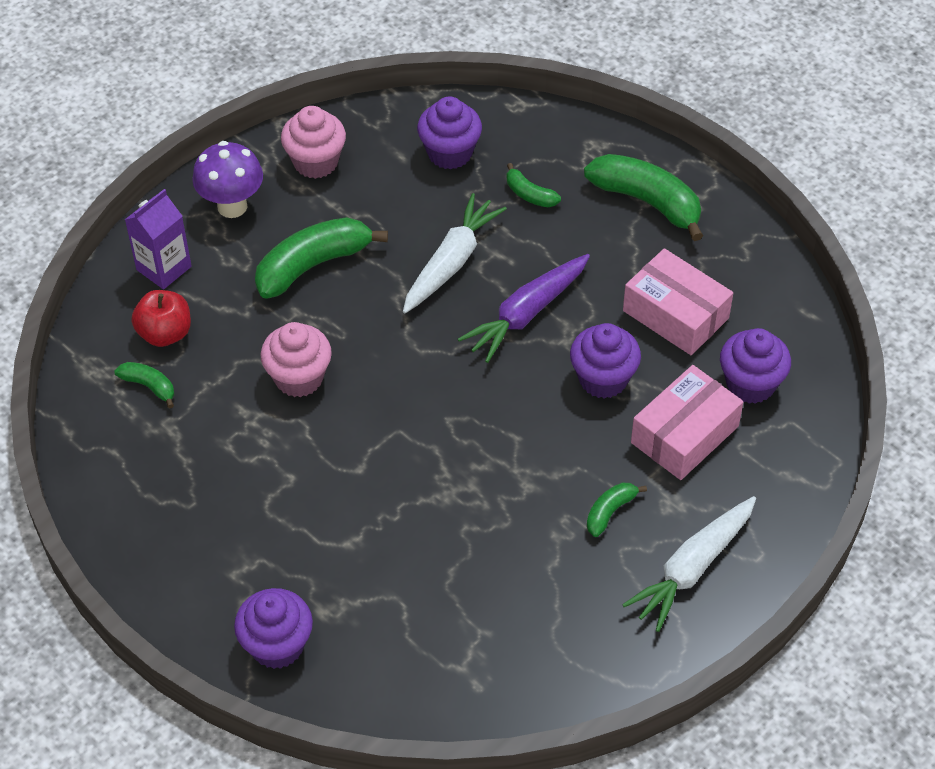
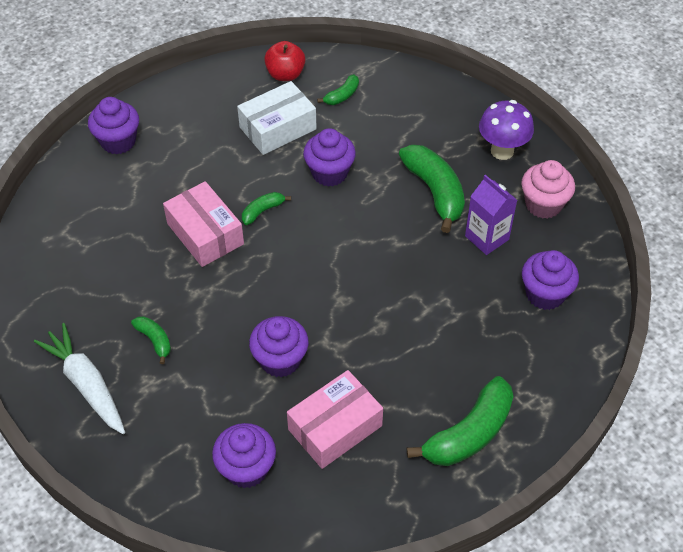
camera: 100 degrees right, 0 degrees up
purple carton [125,189,192,289] -> purple carton moved to [465,175,517,255]
red apple [131,290,191,347] -> red apple moved to [264,41,306,81]
pink cupcake [261,322,332,397] -> purple cupcake [303,128,356,187]
white carrot [403,193,507,314] -> none
purple carrot [458,254,590,363] -> none
green banana [507,163,561,207] -> green banana moved to [242,192,291,225]
pink box [631,365,743,480] -> pink box moved to [163,181,244,267]
none -> white box [237,81,317,155]

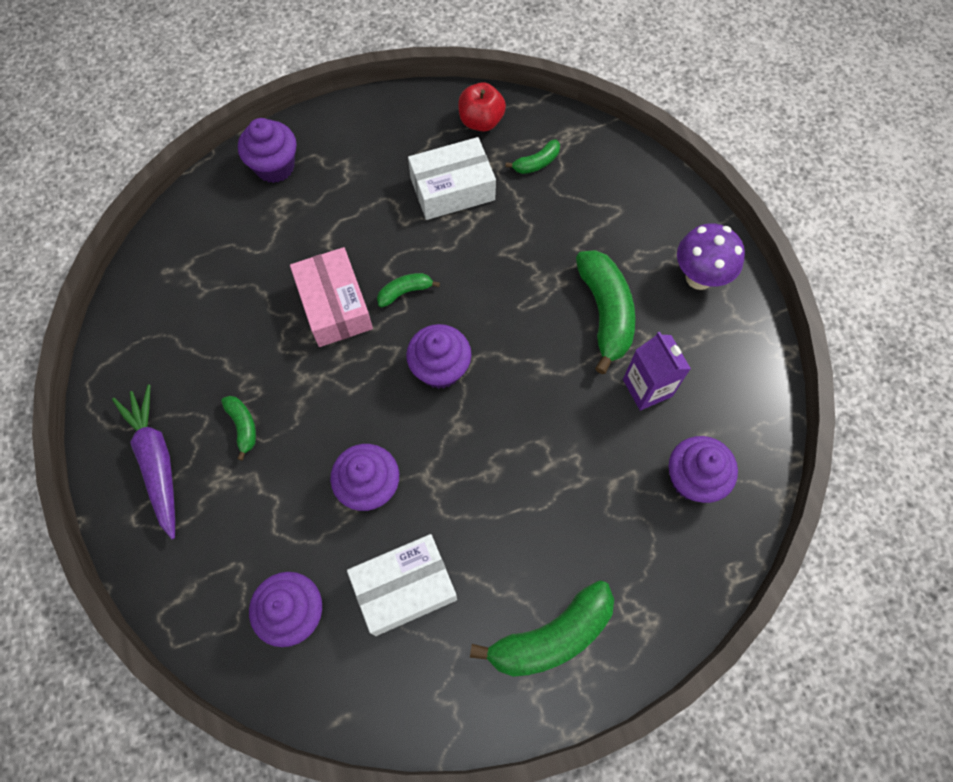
camera: 15 degrees right, 15 degrees up
white carrot [34,323,125,434] -> purple carrot [112,385,175,539]
pink box [287,370,383,469] -> white box [347,534,457,636]
purple cupcake [303,128,356,187] -> purple cupcake moved to [406,324,471,389]
pink cupcake [521,160,575,219] -> none

